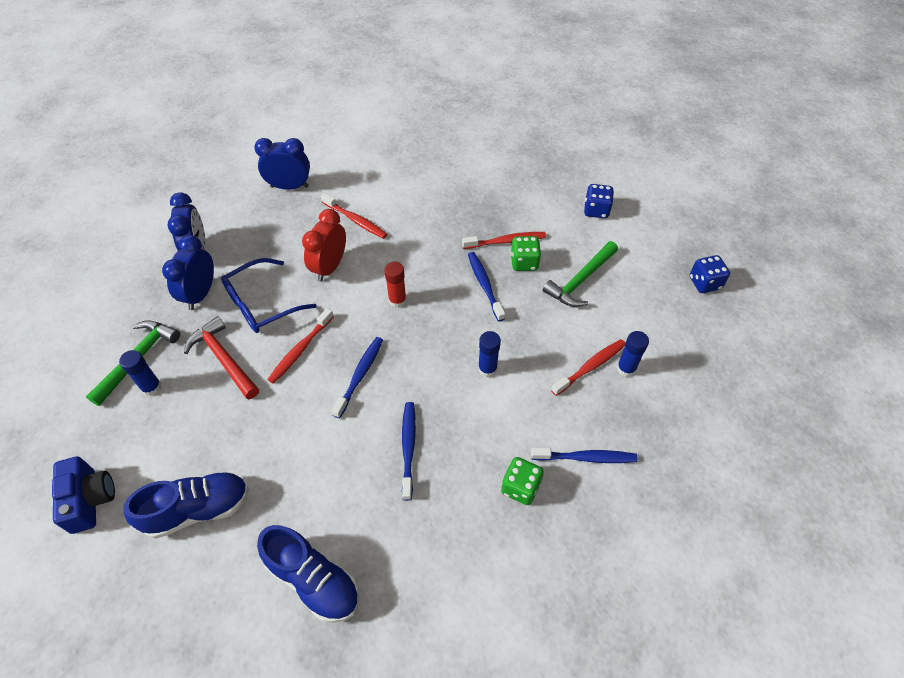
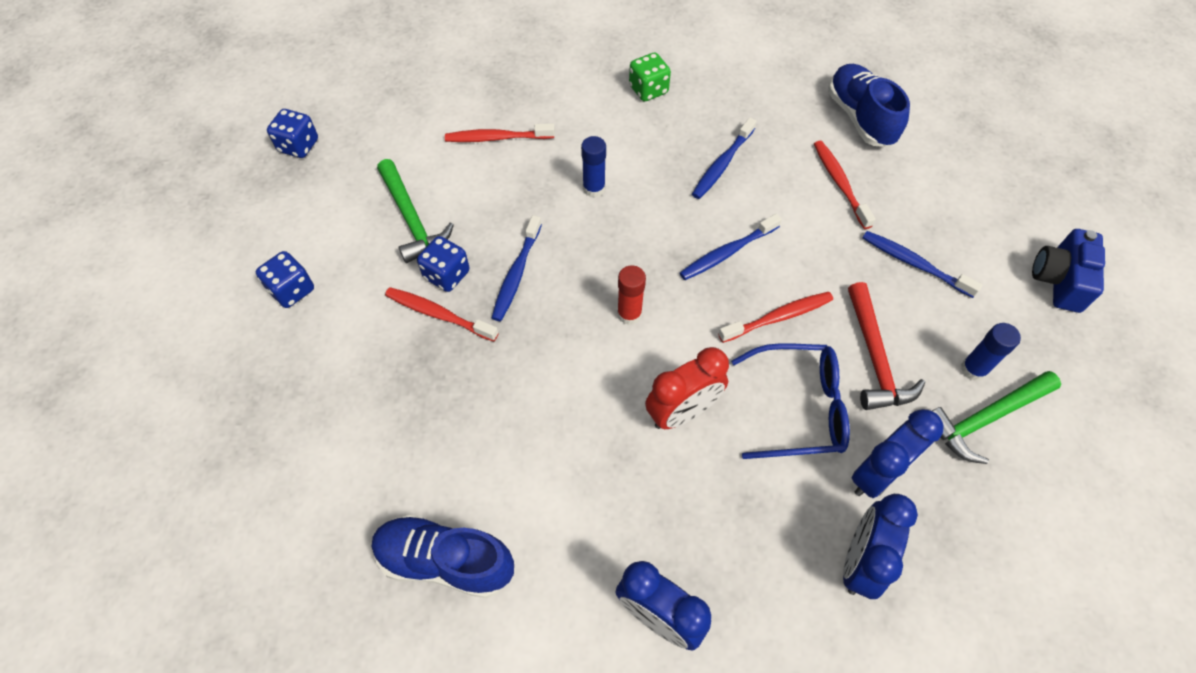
camera: 145 degrees left, 5 degrees up
blue shoe [123,471,249,539] -> blue shoe moved to [372,515,514,598]
red toothbrush [321,193,387,239] -> red toothbrush moved to [814,141,876,229]
green dice [511,236,541,271] -> blue dice [417,236,470,292]
blue toothbrush [531,447,638,463] -> blue toothbrush moved to [863,231,982,298]
green hammer [543,241,618,307] -> green hammer turned 75 degrees clockwise [377,159,454,263]
blue glue stick [617,331,649,377] -> none

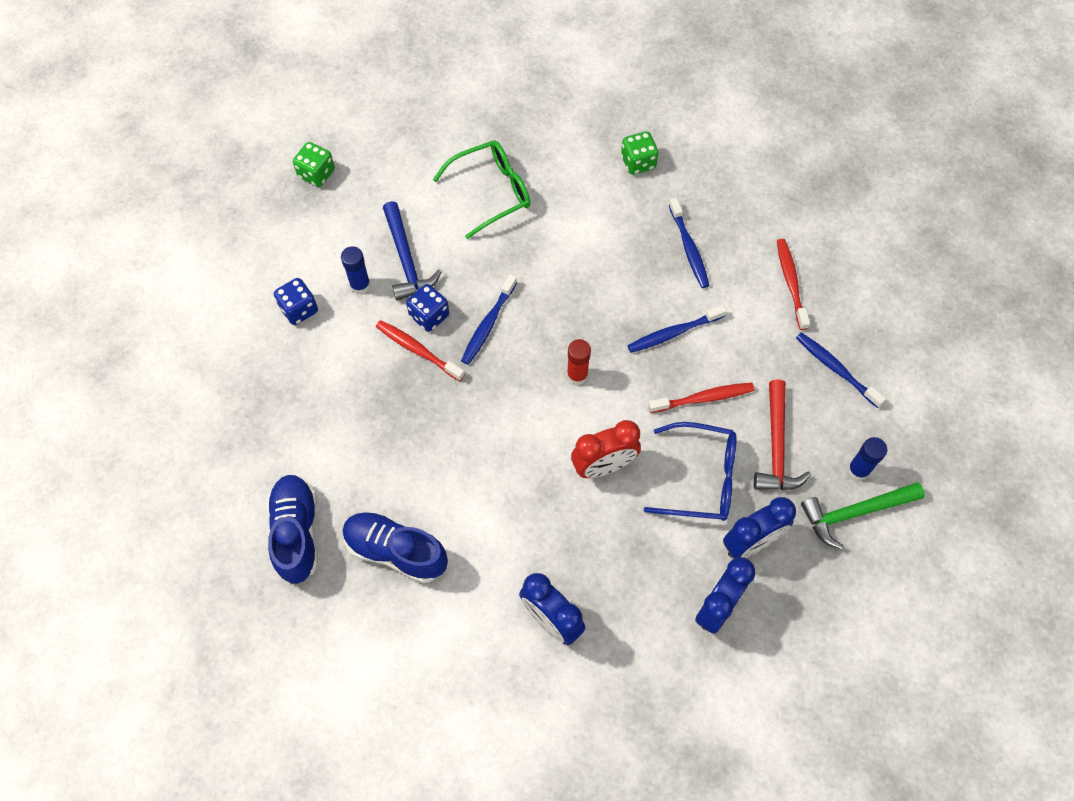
camera: 10 degrees right, 5 degrees up
blue dice [267,109,318,158] -> green dice [293,142,335,187]
green hammer [377,159,454,263] -> blue hammer [383,201,441,301]
red toothbrush [445,123,555,142] -> green glasses [433,140,530,239]
blue glue stick [581,136,606,198] -> blue glue stick moved to [341,246,371,294]
blue toothbrush [692,117,756,199] -> blue toothbrush turned 60 degrees counterclockwise [669,197,710,288]
blue shoe [828,64,910,147] -> blue shoe moved to [267,475,318,584]
blue camera [1032,229,1105,313] -> none

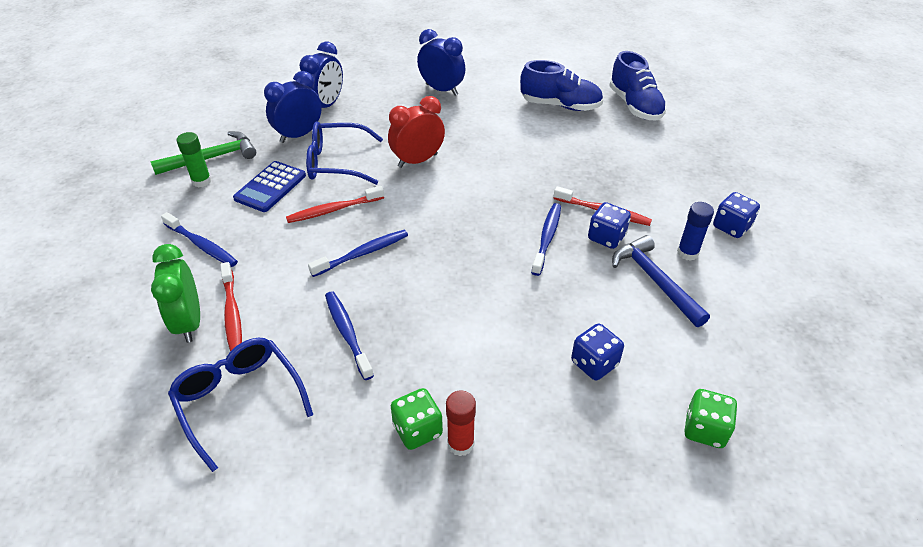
camera: 170 degrees right, 20 degrees down
green dice [293,142,335,187] -> green dice moved to [684,389,738,448]
green glasses [433,140,530,239] -> blue dice [571,323,624,380]
red glue stick [567,339,591,385] -> red glue stick moved to [446,390,476,456]
red hammer [754,379,811,490] -> blue calculator [233,161,306,212]
blue glue stick [848,437,887,481] -> green glue stick [177,132,212,187]
none -> green clock [151,244,200,343]
none -> blue glasses [168,338,313,472]

